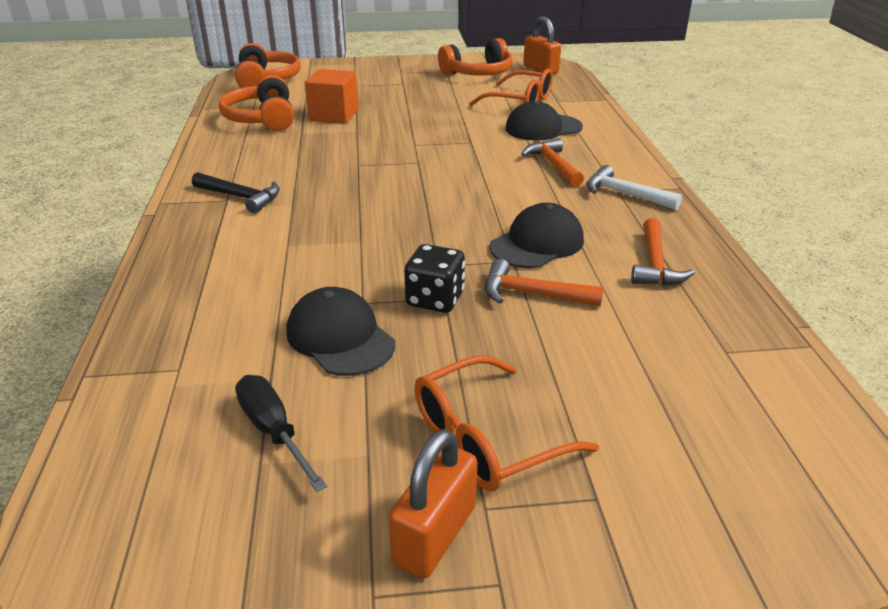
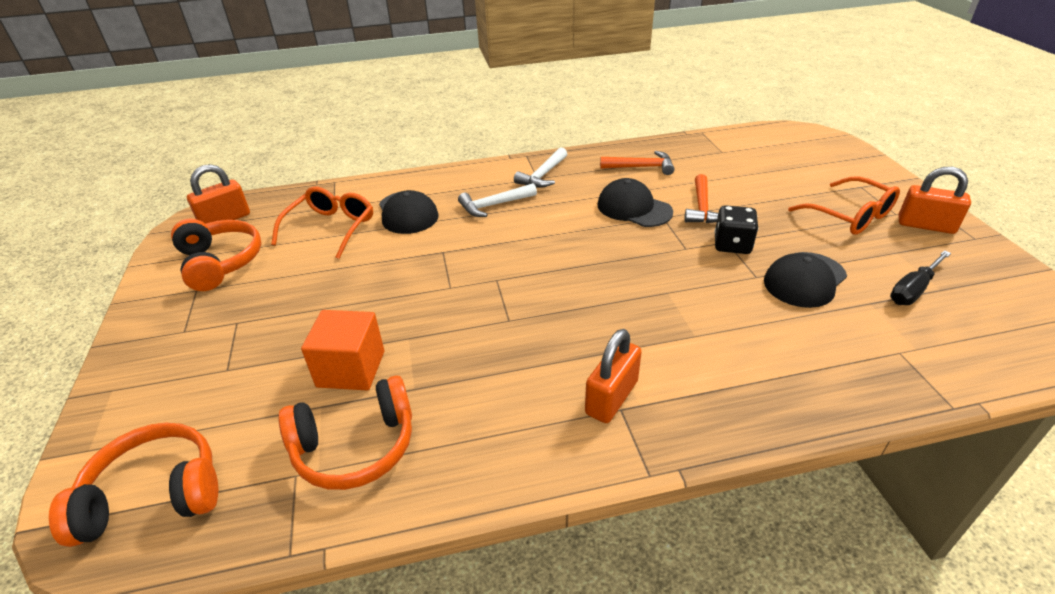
camera: 95 degrees left, 5 degrees up
black hammer [192,172,280,213] -> orange padlock [585,329,642,423]
orange hammer [521,138,584,187] -> white hammer [458,183,537,217]

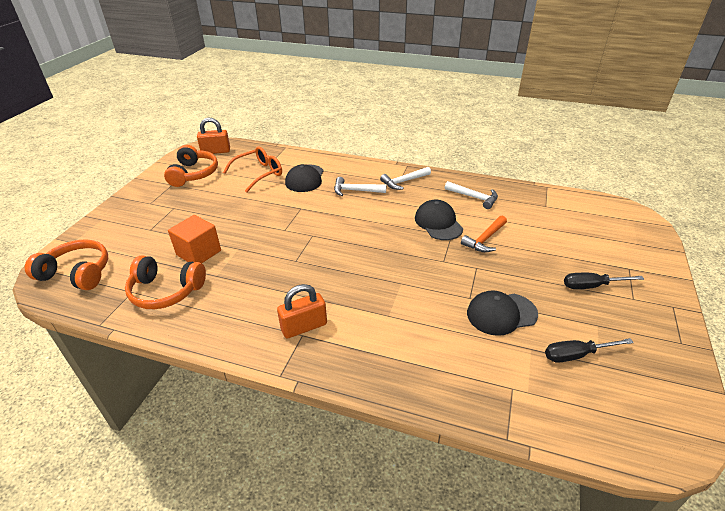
camera: 30 degrees right, 0 degrees up
orange hammer [600,151,674,175] -> white hammer [445,181,498,209]
black dice [714,205,758,254] -> none
orange glasses [788,176,900,235] -> black screwdriver [564,273,644,289]
orange padlock [898,167,971,234] -> none

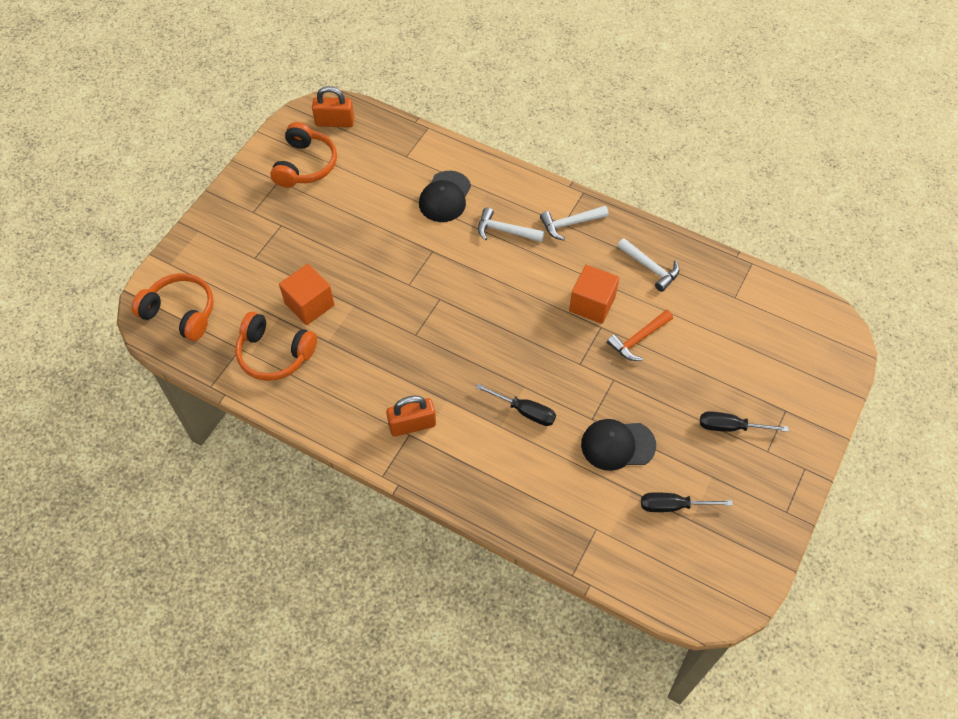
camera: 10 degrees right, 20 degrees up
orange glasses [223,146,282,193] -> none
black cap [415,200,463,240] -> orange cube [569,265,619,324]
none -> black screwdriver [476,383,556,426]

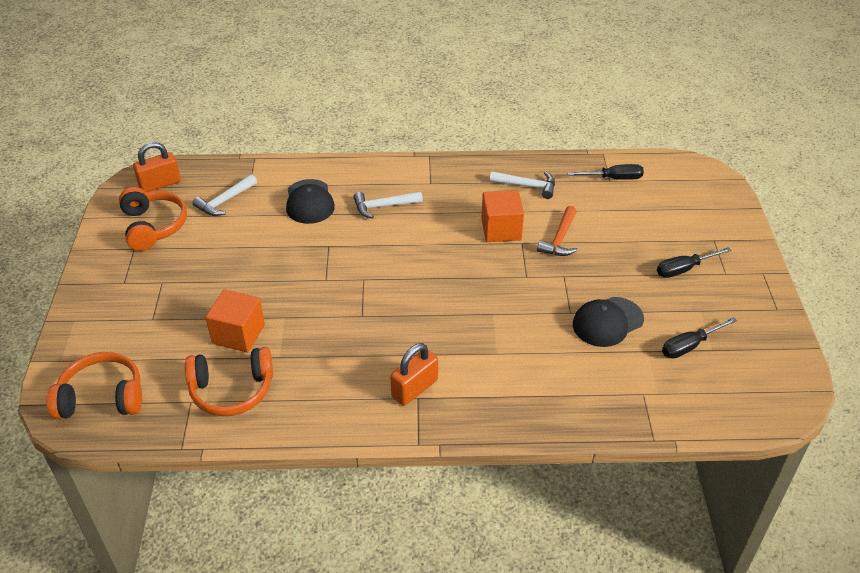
camera: 30 degrees left, 15 degrees down
black screwdriver [476,383,556,426] -> black screwdriver moved to [567,164,644,180]
white hammer [540,206,609,241] -> white hammer moved to [192,174,257,216]

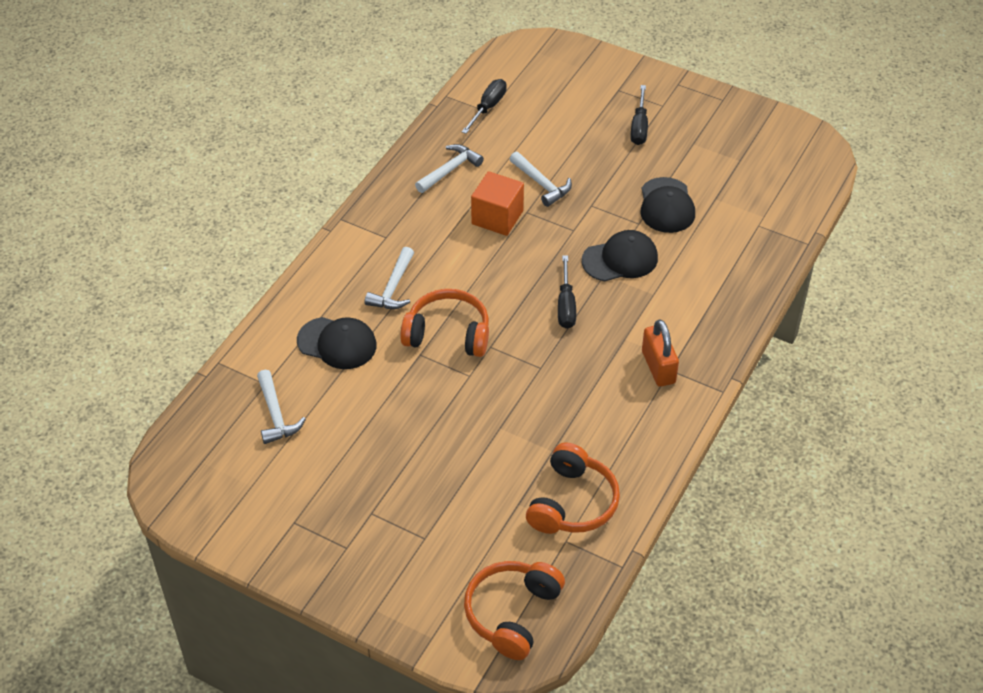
camera: 60 degrees left, 5 degrees up
orange headphones [119,187,187,251] -> orange headphones moved to [400,289,489,357]
orange padlock [133,142,181,192] -> none
orange cube [205,289,265,352] -> none
orange hammer [537,206,578,256] -> white hammer [510,152,572,207]
black screwdriver [662,317,737,359] -> black screwdriver moved to [558,256,576,329]
none -> black cap [582,230,658,281]

